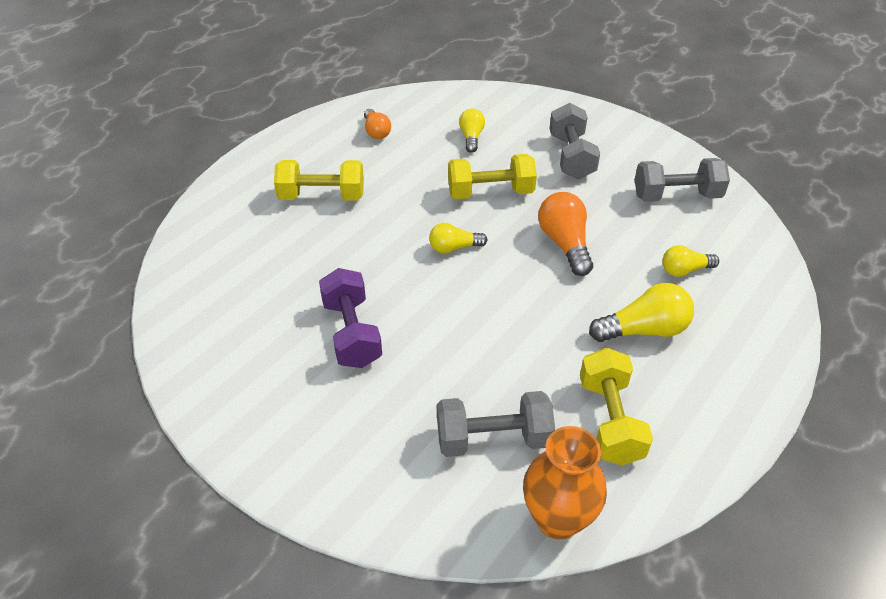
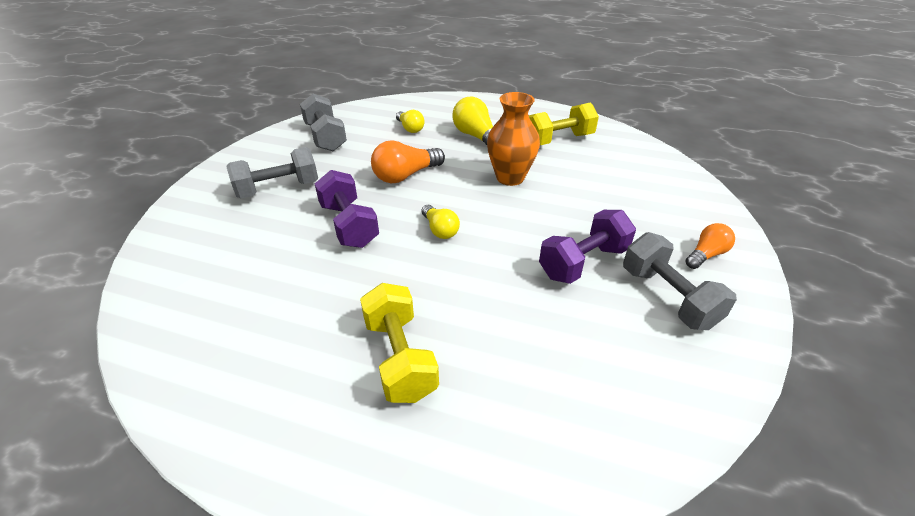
camera: 110 degrees left, 5 degrees down
orange light bulb [364,109,391,139] -> orange light bulb moved to [685,223,735,269]
grey dumbbell [437,391,555,457] -> grey dumbbell moved to [623,232,737,330]
yellow dumbbell [448,154,537,199] -> purple dumbbell [315,170,379,248]
yellow light bulb [459,109,485,153] -> none
orange vase [523,426,607,540] -> orange vase moved to [487,92,540,186]

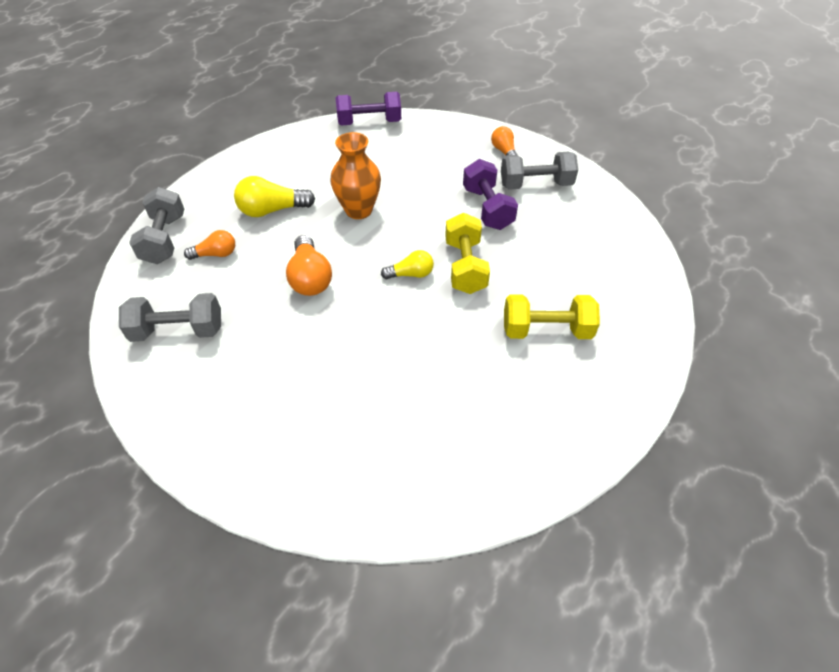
camera: 70 degrees left, 10 degrees up
grey dumbbell [226,147,318,199] -> grey dumbbell moved to [129,187,184,264]
purple dumbbell [315,170,379,248] -> purple dumbbell moved to [336,92,401,126]
yellow light bulb [396,110,424,133] -> orange light bulb [184,230,235,260]
yellow dumbbell [529,102,599,145] -> yellow dumbbell moved to [445,213,490,294]

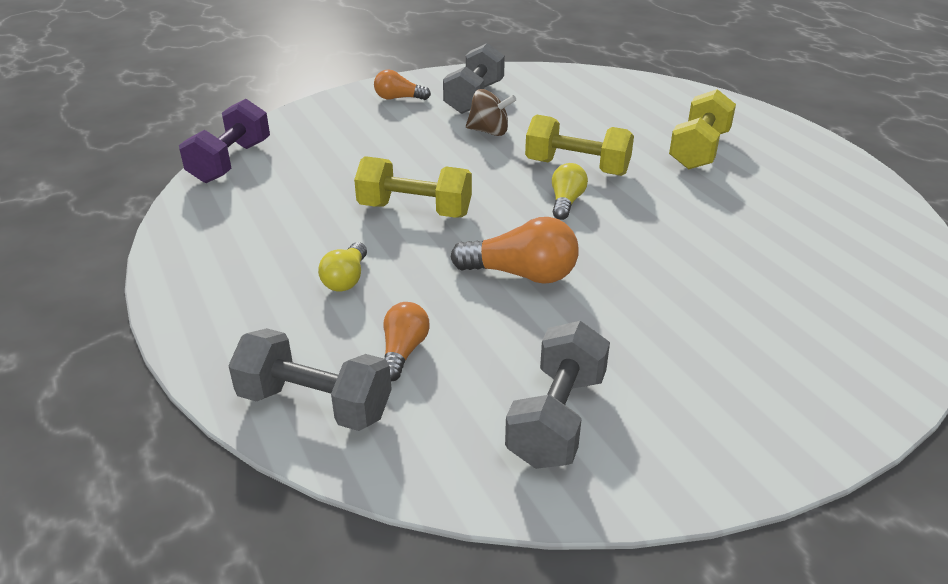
camera: 65 degrees left, 15 degrees down
yellow light bulb [234,176,315,217] -> yellow light bulb [318,242,367,292], size x0.63
orange vase [330,132,381,219] -> yellow dumbbell [354,156,472,218]
purple dumbbell [463,159,518,230] -> brown spinning top [466,89,516,136]

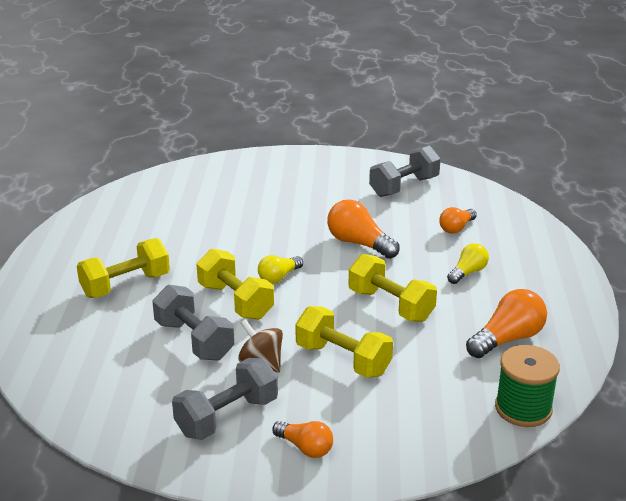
camera: 150 degrees left, 5 degrees down
purple dumbbell [179,99,270,183] -> green spool [495,345,560,427]
grey dumbbell [228,328,392,431] -> grey dumbbell moved to [152,284,234,361]
none -> yellow dumbbell [296,306,393,378]
none -> orange light bulb [466,289,547,358]

